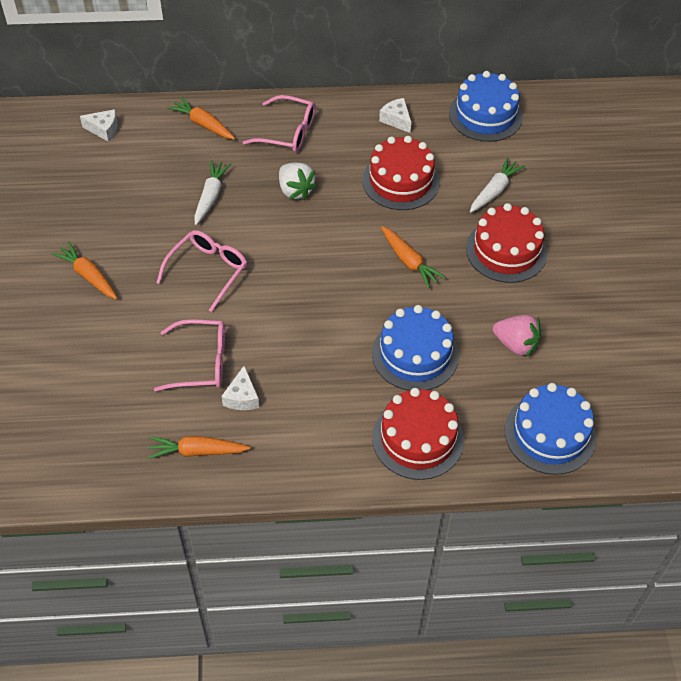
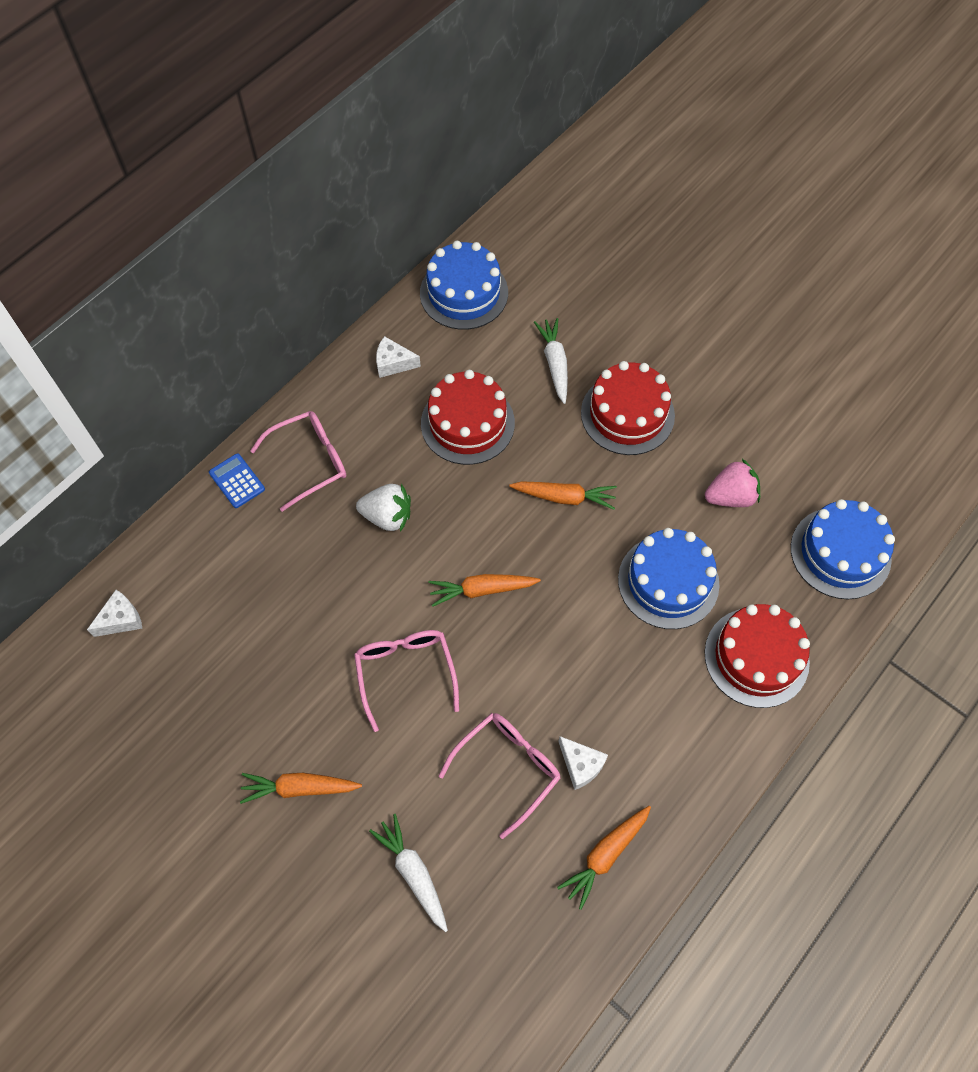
camera: 45 degrees left, 10 degrees up
orange carrot [167,97,235,140] -> orange carrot moved to [428,574,541,607]
white carrot [194,160,232,225] -> white carrot moved to [369,814,448,932]
none -> blue calculator [209,453,265,508]

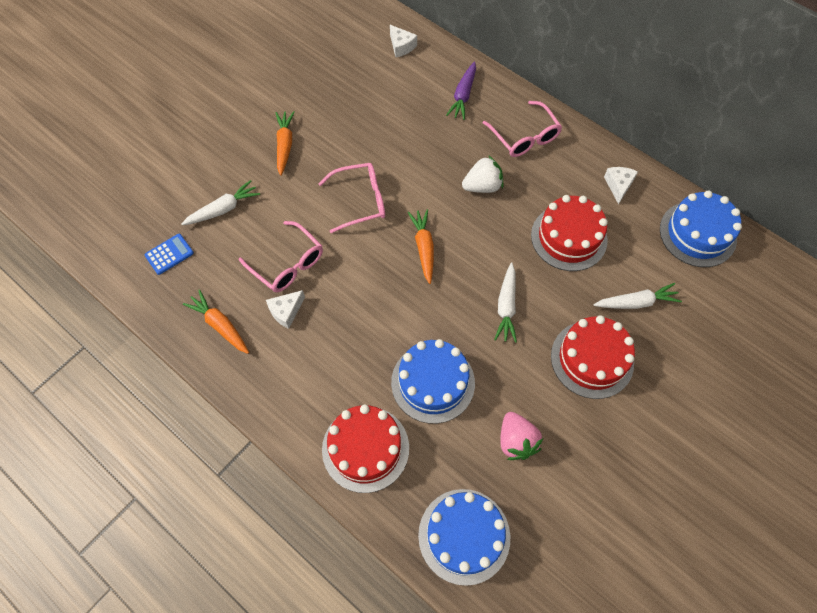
camera: 90 degrees right, 0 degrees up
blue calculator [209,453,265,508] -> blue calculator moved to [144,234,194,275]
white strawberry [356,483,411,532] -> white strawberry turned 120 degrees counterclockwise [462,155,503,193]
orange carrot [509,481,617,510] -> white carrot [494,262,517,343]
none -> purple carrot [446,61,476,120]

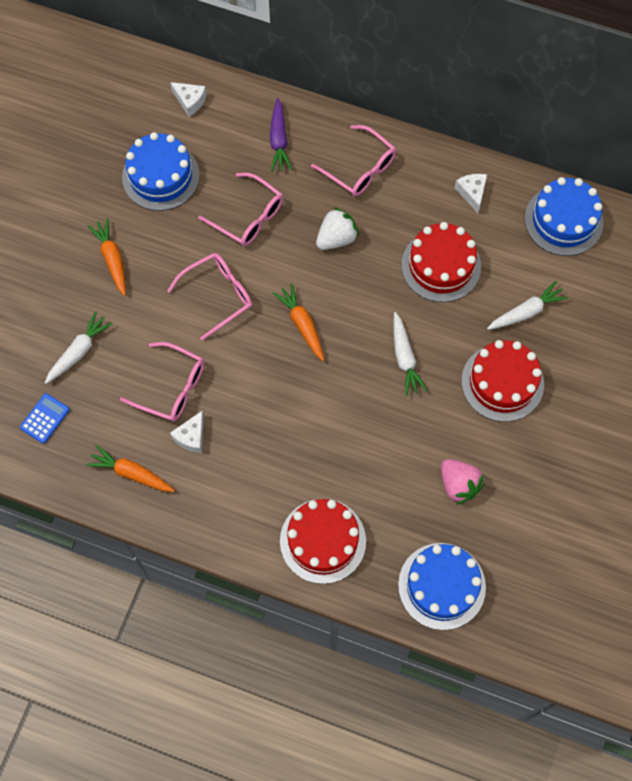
camera: 20 degrees left, 5 degrees up
blue cake [391,339,475,424] -> blue cake moved to [122,132,200,211]
none -> pink glasses [198,173,283,246]

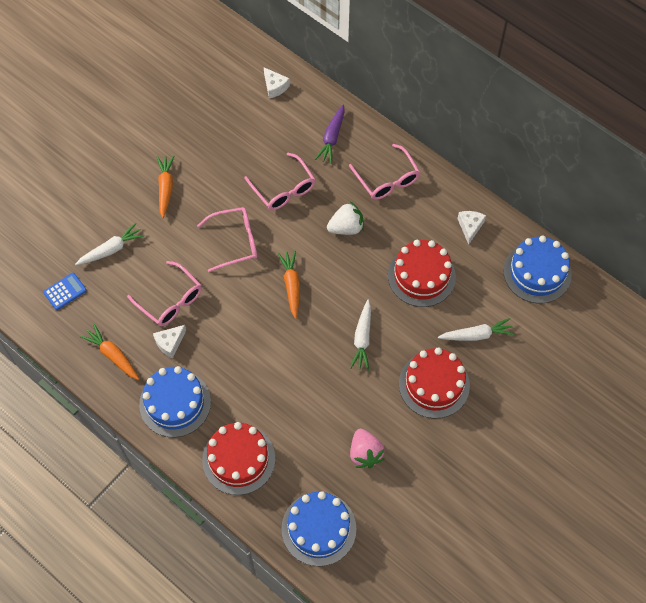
camera: 20 degrees right, 5 degrees down
blue cake [122,132,200,211] -> blue cake moved to [139,366,211,437]

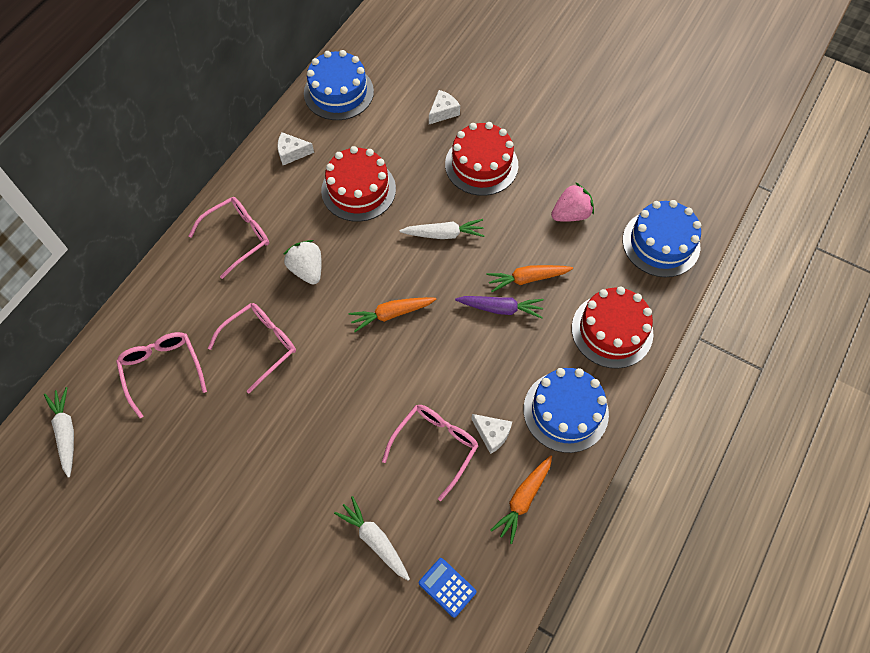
camera: 100 degrees left, 0 degrees up
orange carrot [157,155,174,218] -> orange carrot moved to [486,265,573,292]
pink glasses [197,207,257,272] -> pink glasses moved to [116,332,207,418]
white cheese [264,67,290,98] -> white cheese moved to [429,90,460,124]
purple carrot [315,104,345,164] -> purple carrot moved to [455,296,544,319]
white carrot [438,318,515,341] -> white carrot moved to [44,387,74,478]

